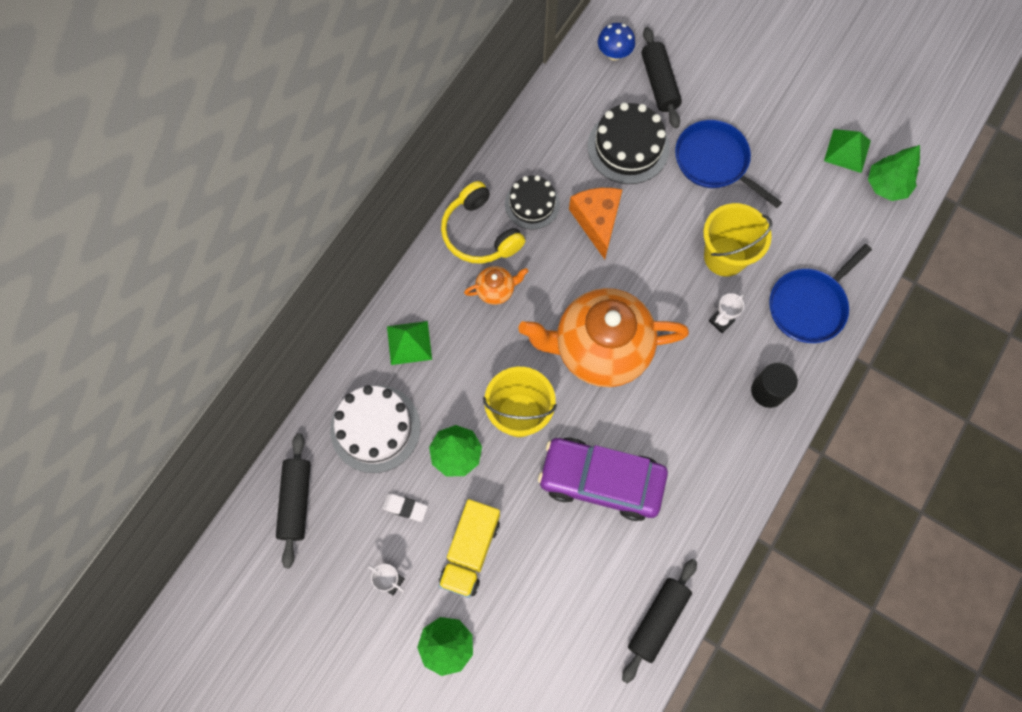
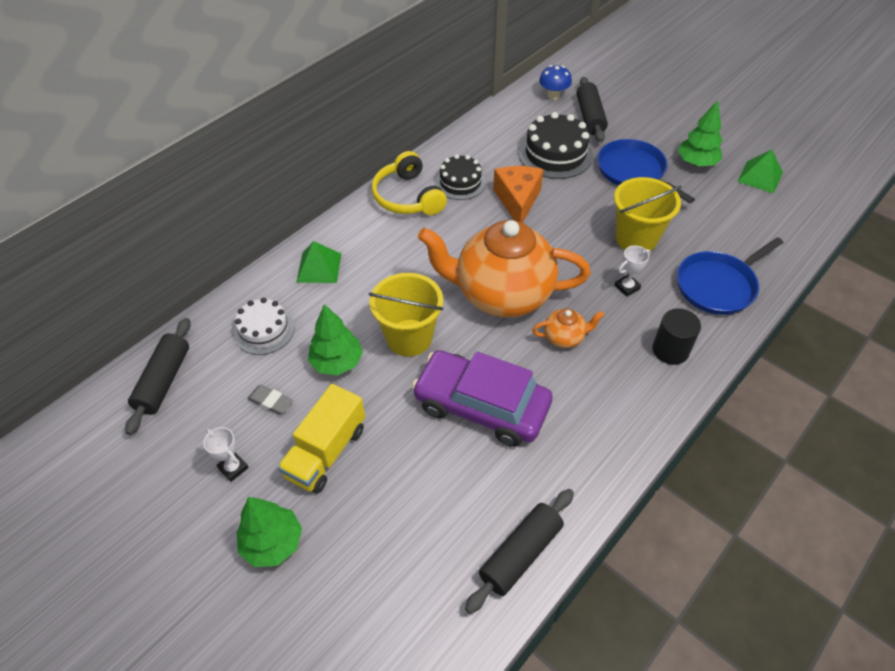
camera: 10 degrees right, 20 degrees down
white cake [330,385,420,473] -> white cake [234,298,295,355], size x0.66
white eraser [382,493,428,522] -> grey eraser [247,385,293,415]
orange teapot [464,266,528,305] -> orange teapot moved to [532,309,604,348]
green tree [868,145,920,201] -> green tree moved to [678,100,722,166]

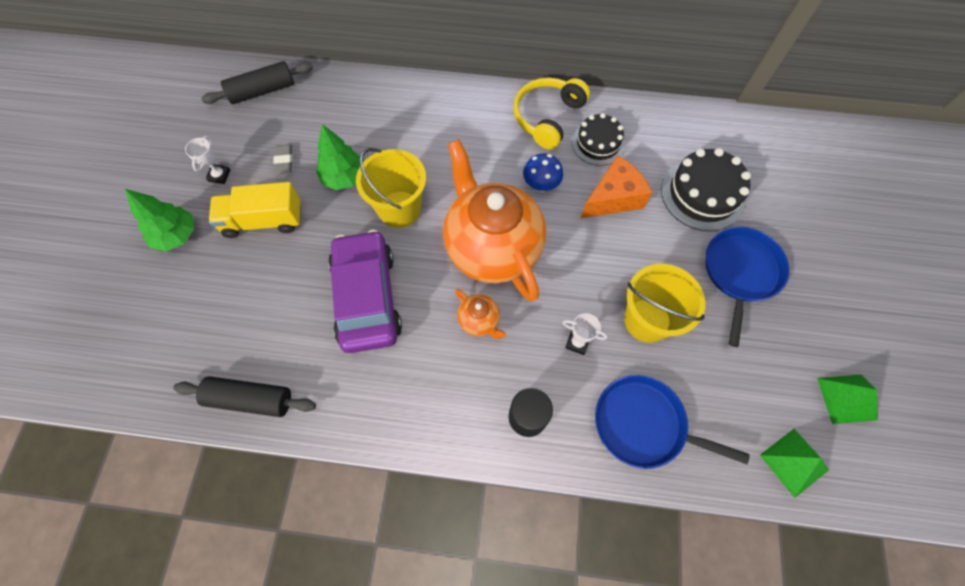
camera: 55 degrees right, 15 degrees up
white cake [234,298,295,355] -> none
green pyramid [296,241,341,283] -> green pyramid moved to [760,429,829,498]
blue mushroom [539,65,572,100] -> blue mushroom moved to [523,153,563,192]
black rolling pin [577,77,608,142] -> none
green tree [678,100,722,166] -> none

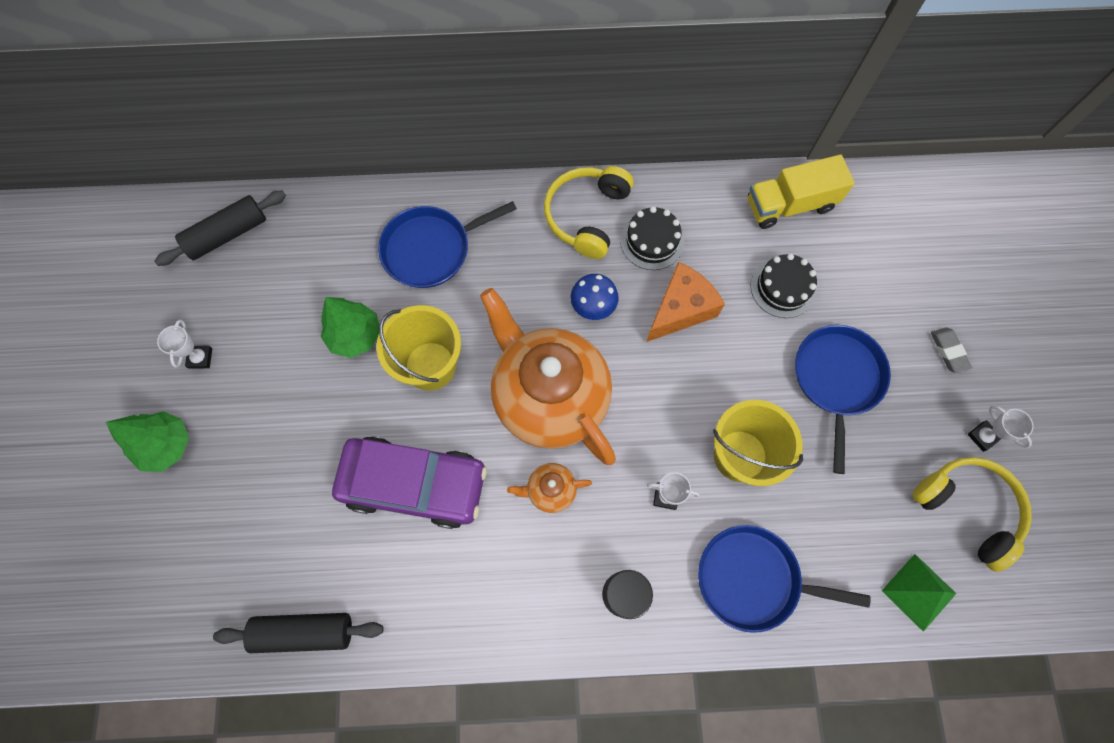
camera: 10 degrees left, 5 degrees up
yellow truck [209,182,301,238] -> yellow truck moved to [748,155,855,229]
grey eraser [273,144,293,174] -> grey eraser moved to [931,327,972,373]
purple car [328,230,402,353] -> purple car turned 120 degrees clockwise [332,436,487,529]
orange teapot [455,289,506,339] -> orange teapot turned 135 degrees clockwise [507,463,592,513]
black cake [661,148,751,231] -> black cake [751,254,817,318], size x0.66
green pyramid [817,375,878,424] -> yellow headphones [912,457,1032,572]
none -> blue pan [378,201,517,288]
none -> white trophy [967,405,1034,452]

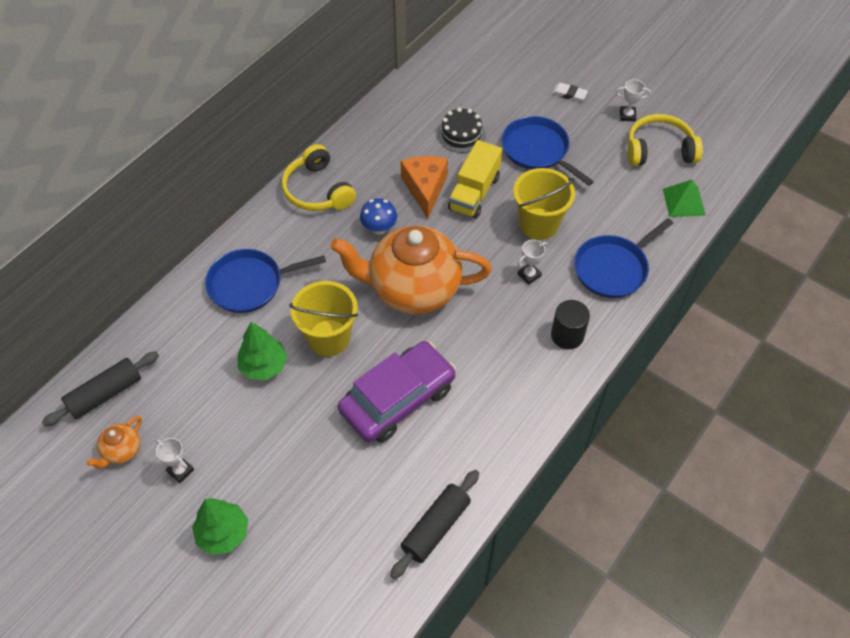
camera: 50 degrees left, 15 degrees down
black rolling pin [154,191,286,266] -> black rolling pin turned 45 degrees clockwise [42,351,159,427]
blue pan [378,201,517,288] -> blue pan turned 60 degrees clockwise [205,249,326,313]
orange teapot [507,463,592,513] -> orange teapot moved to [87,416,142,469]
black cake [620,206,684,270] -> none
yellow truck [748,155,855,229] -> yellow truck moved to [448,140,502,219]
grey eraser [931,327,972,373] -> white eraser [552,83,588,102]

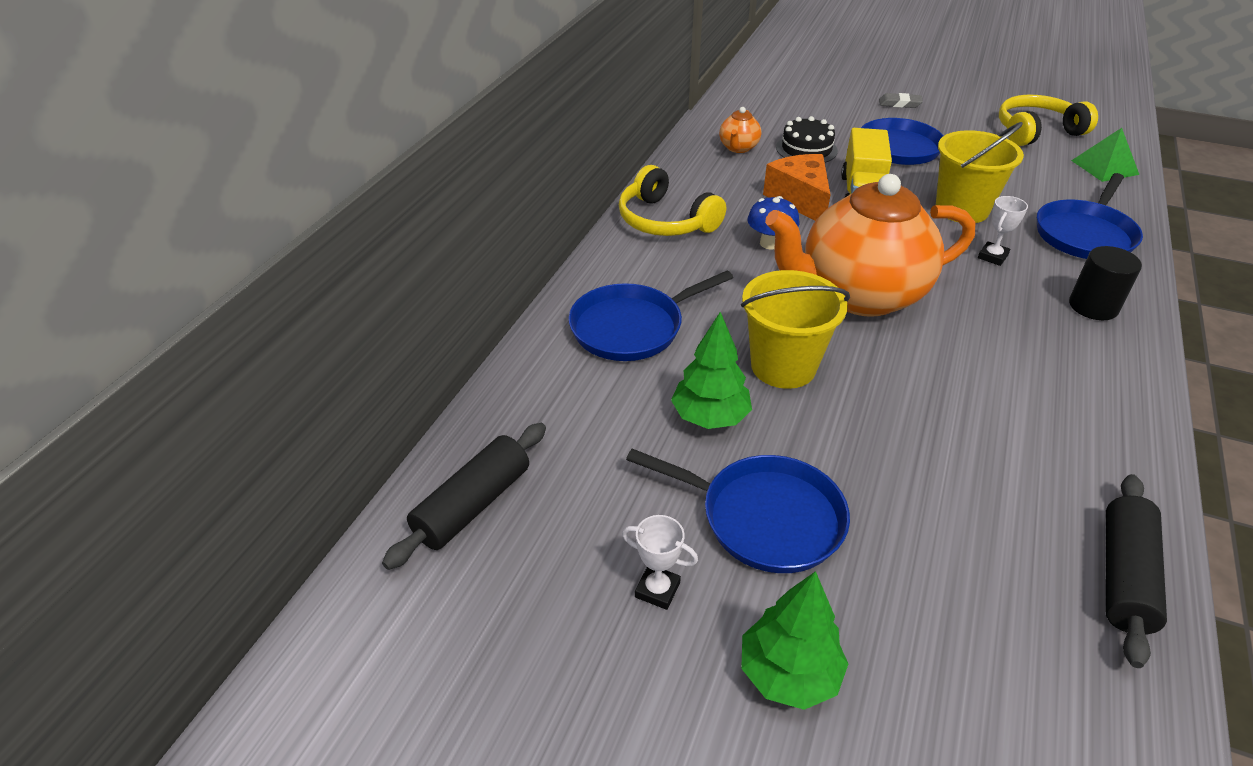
camera: 15 degrees left, 15 degrees down
orange teapot [87,416,142,469] -> orange teapot moved to [719,107,762,153]
purple car [338,341,456,443] -> none
white eraser [552,83,588,102] -> grey eraser [879,93,923,108]
white trophy [616,79,651,122] -> none
none -> blue pan [626,449,850,573]

